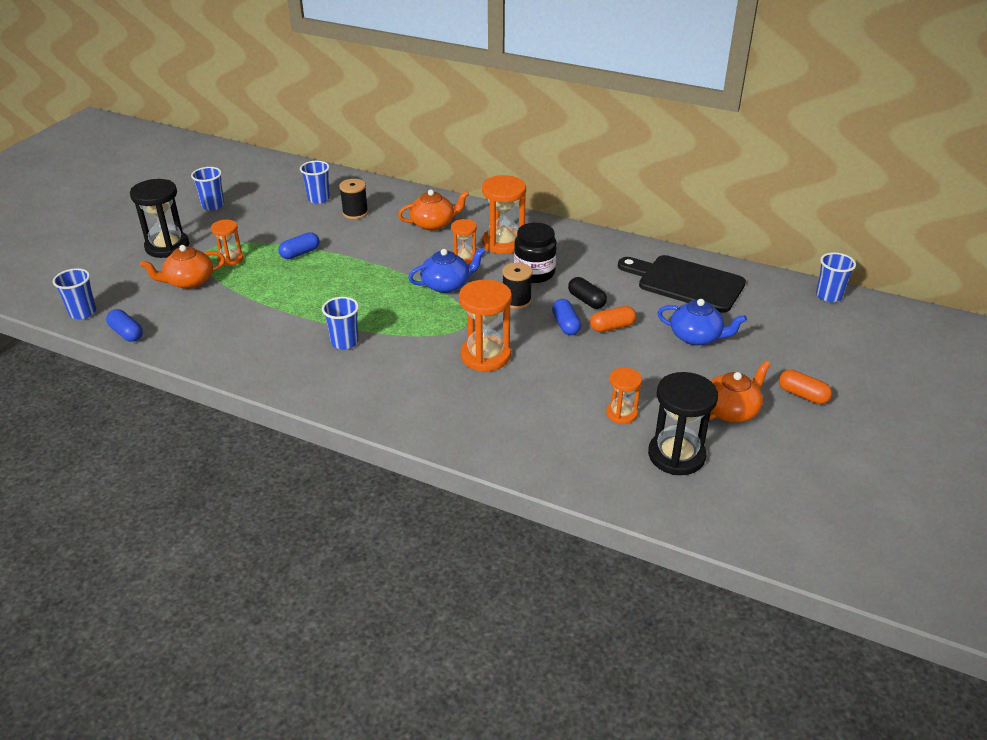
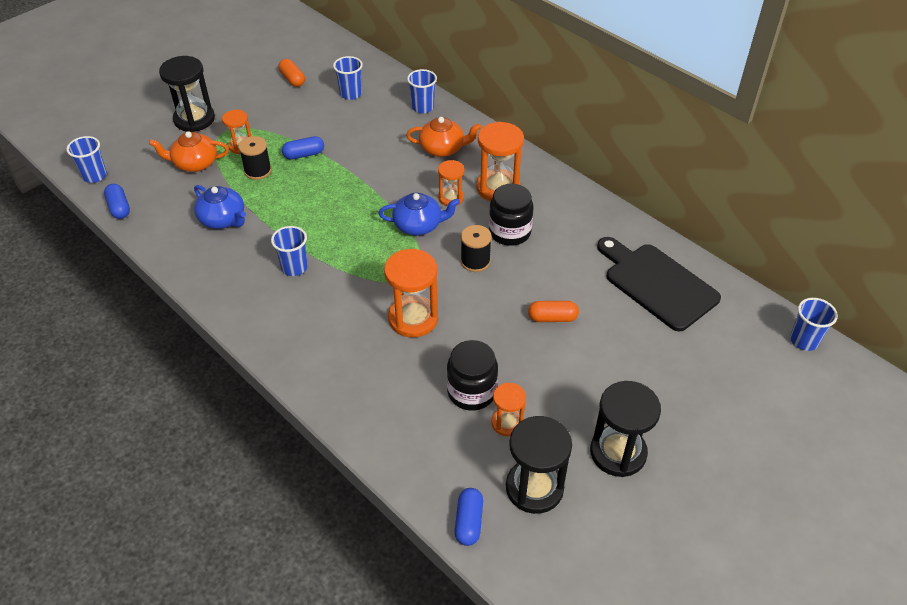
camera: 20 degrees right, 10 degrees up
blue cup [191,167,224,210] -> blue cup moved to [407,69,437,113]
black spool [339,179,368,219] -> black spool moved to [238,136,272,180]
blue capsule [552,299,581,335] -> blue capsule moved to [455,488,483,546]
black capsule [568,277,607,309] -> none
blue teapot [657,299,747,346] -> blue teapot moved to [194,185,246,229]
orange teapot [709,361,771,423] -> black hourglass [590,381,661,477]
orange capsule [779,370,832,404] -> orange capsule moved to [278,59,305,87]
none -> black jar [447,340,498,411]

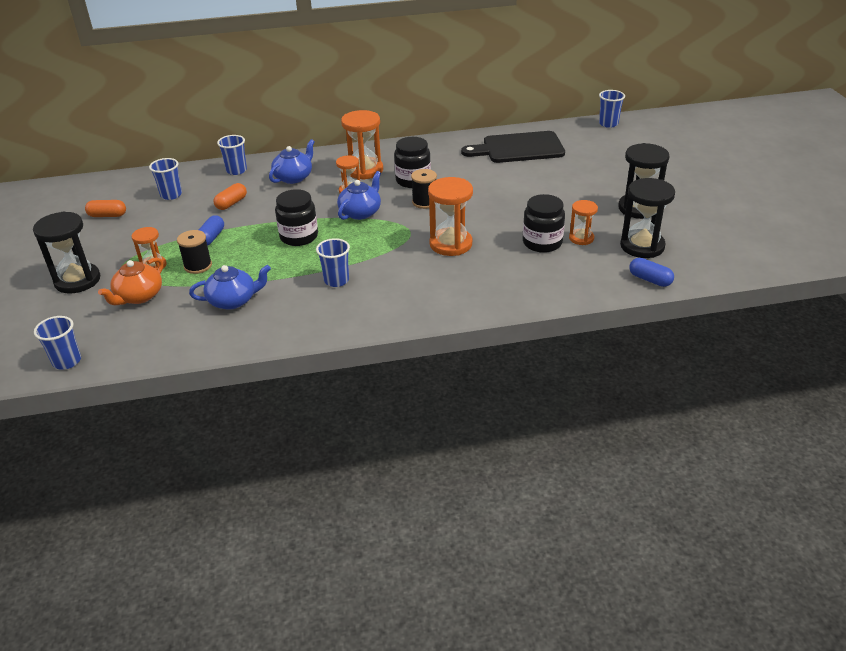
camera: 55 degrees left, 10 degrees down
blue capsule [104,184,130,219] -> none
orange teapot [406,117,481,157] -> blue teapot [269,139,315,184]
orange capsule [528,301,579,322] -> orange capsule moved to [214,183,247,210]
none -> black jar [275,189,318,246]

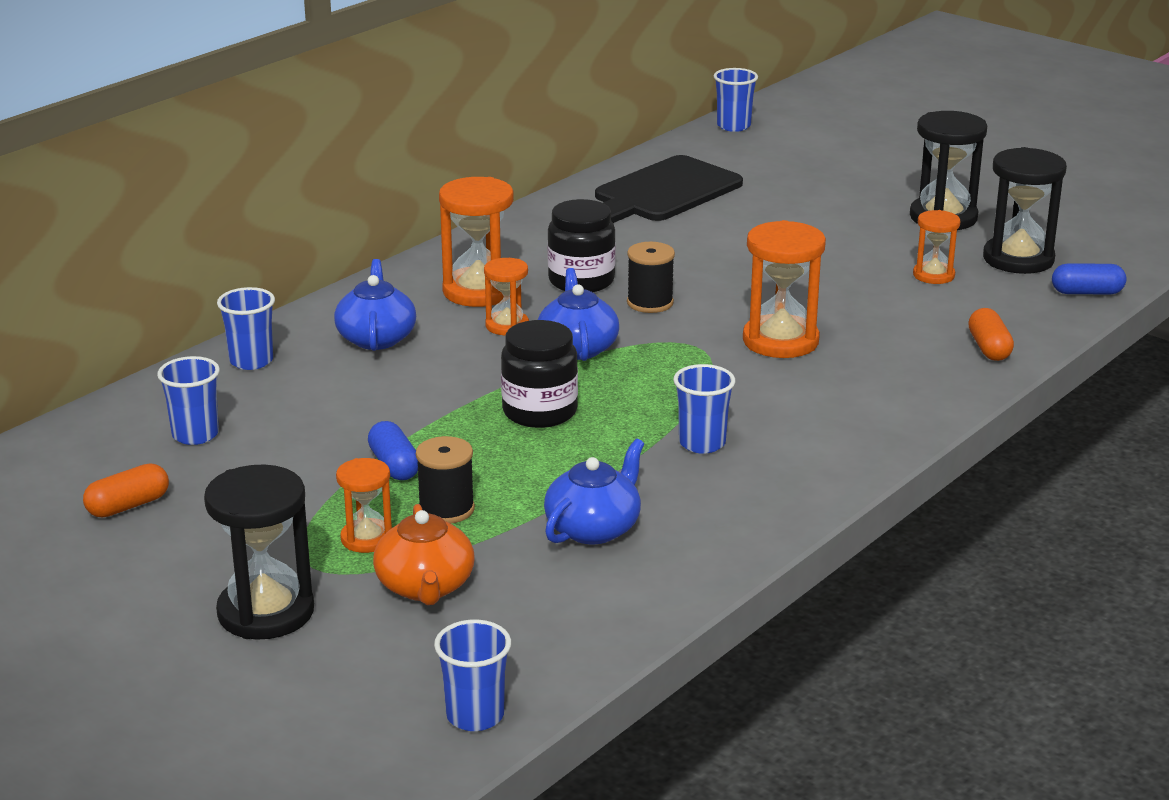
camera: 40 degrees left, 10 degrees down
orange capsule [214,183,247,210] -> orange capsule moved to [968,308,1014,361]
black jar [523,194,565,253] -> none

